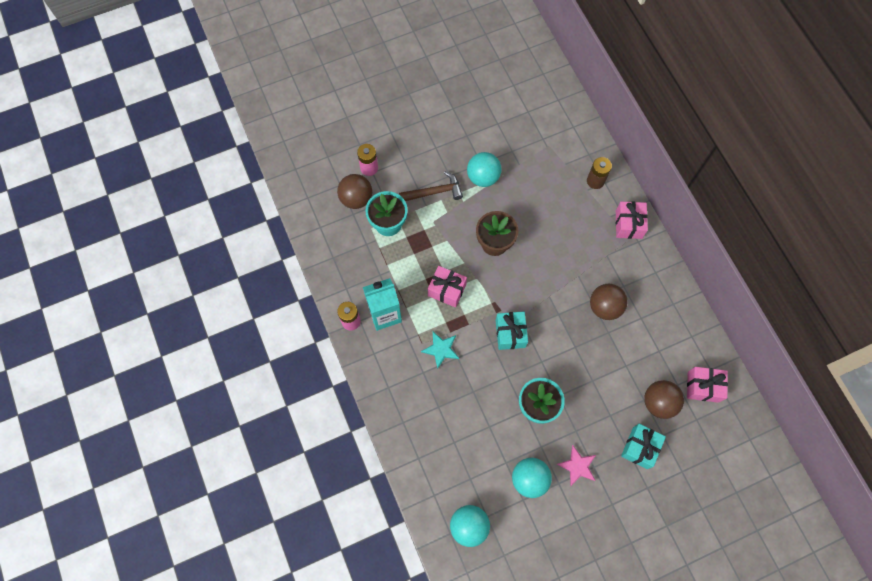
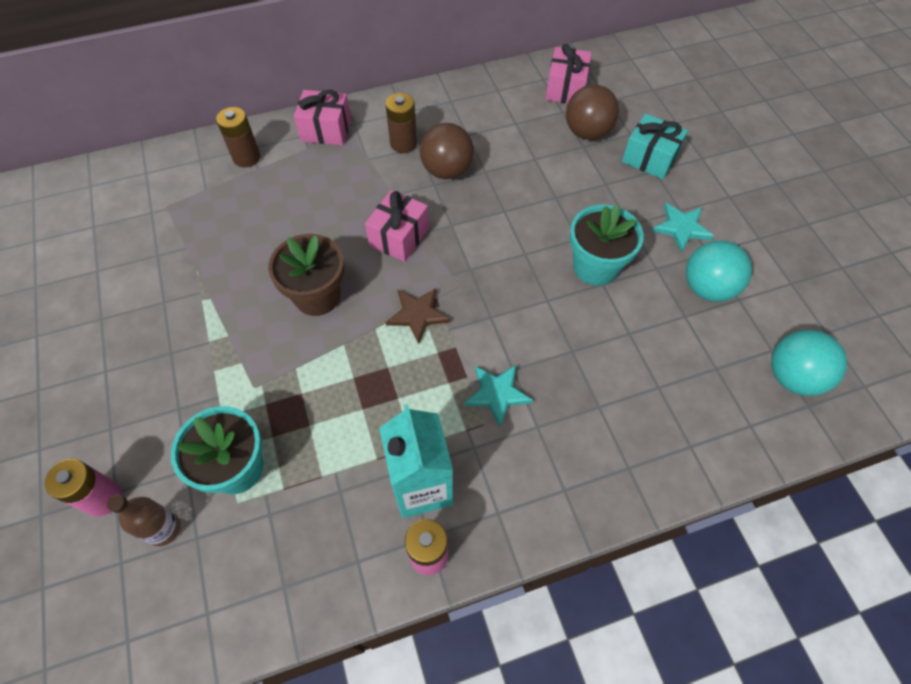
camera: 85 degrees left, 10 degrees down
brown ball [337,174,372,209] -> brown bottle [107,494,181,546]
brown hammer [399,171,463,201] -> none
pink gift [428,266,467,308] -> pink gift moved to [365,190,429,262]
turquoise ball [467,152,502,187] -> none
turquoise gift [496,312,528,350] -> none
pink star [557,445,596,487] -> turquoise star [652,203,714,252]
none -> brown battery [385,93,417,153]
none -> brown star [386,288,450,344]

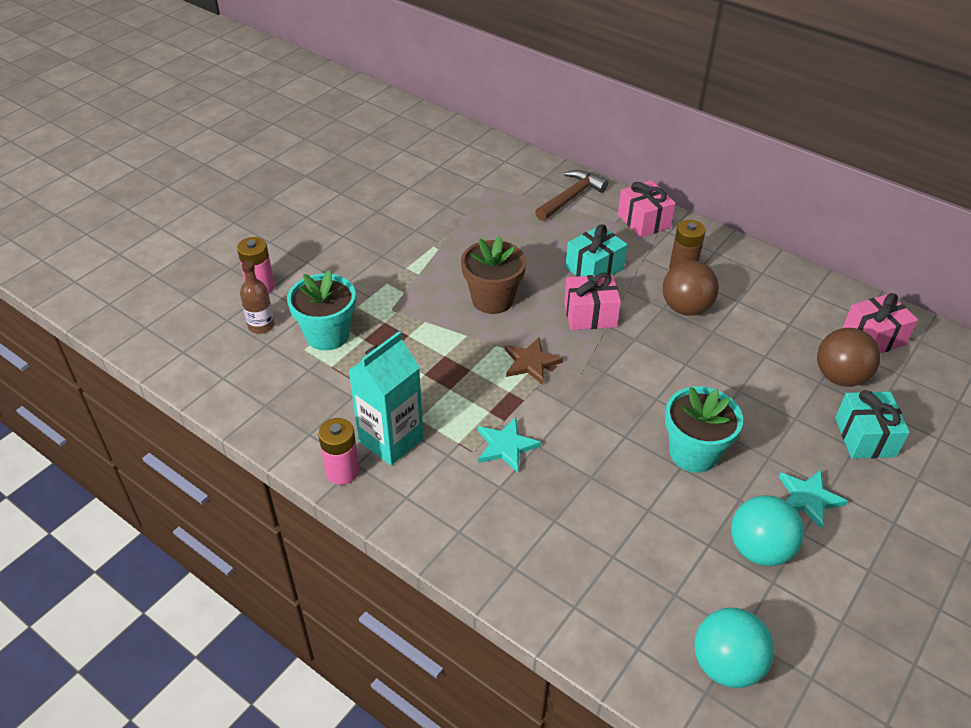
camera: 55 degrees right, 15 degrees down
brown battery [216,107,260,168] -> brown hammer [535,170,608,221]
none -> turquoise gift [565,224,628,277]

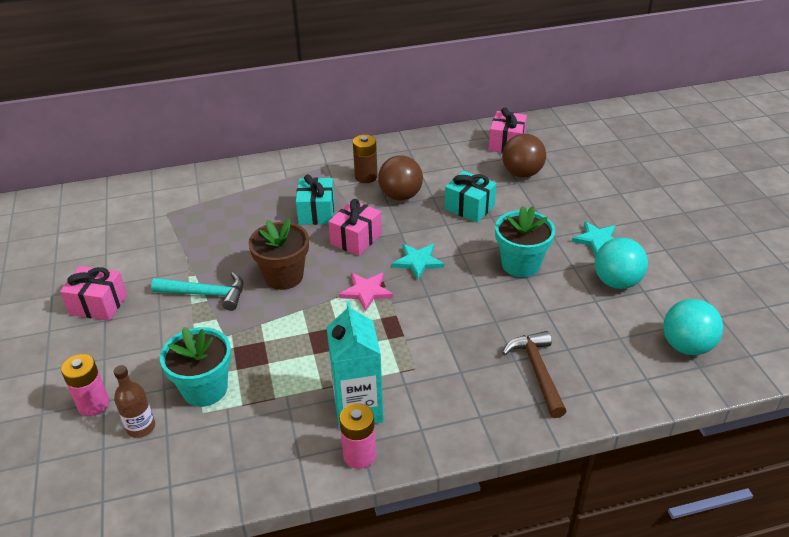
camera: 50 degrees left, 5 degrees down
turquoise star [478,417,541,473] -> turquoise star moved to [392,244,444,280]
brown star [505,338,563,385] -> pink star [339,273,393,312]
brown hammer [535,170,608,221] -> brown hammer moved to [502,331,567,418]
pink gift [618,180,676,238] -> pink gift moved to [60,266,127,321]
turquoise gift [835,390,910,459] -> turquoise gift moved to [445,171,497,223]
none -> turquoise hammer [151,272,243,311]

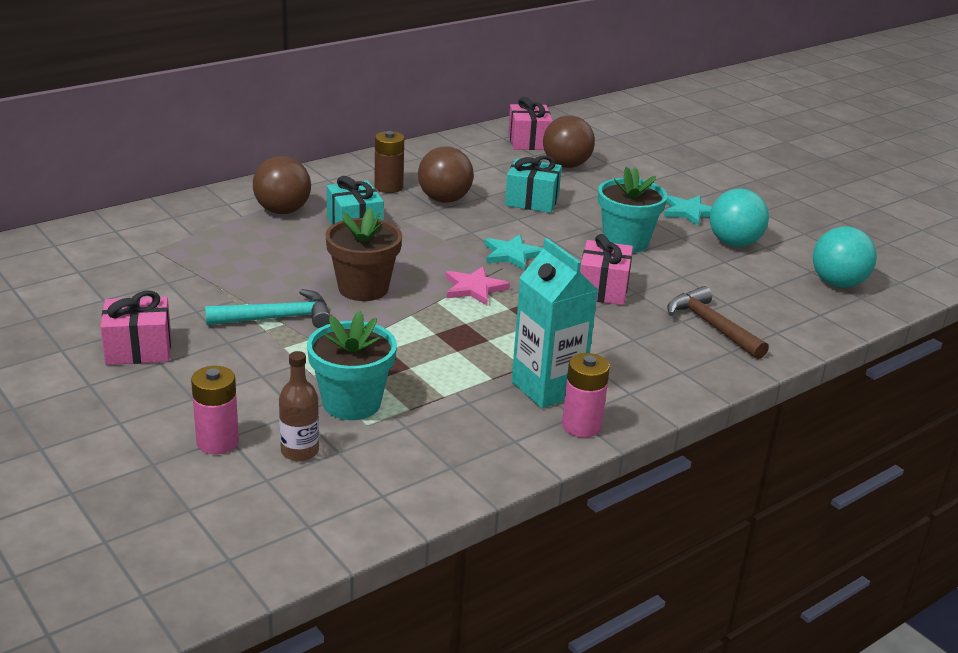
camera: 25 degrees left, 10 degrees down
pink gift [328,199,382,256] -> pink gift moved to [580,234,633,305]
none -> brown ball [253,156,311,214]

